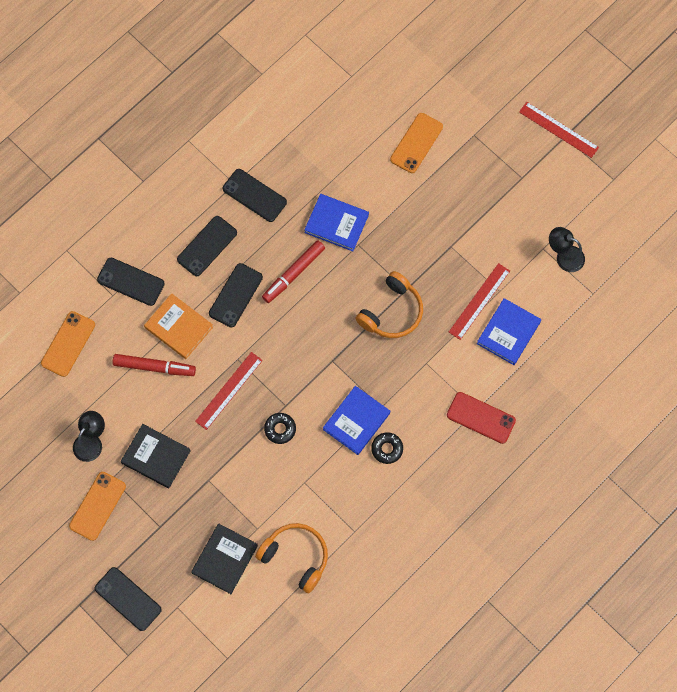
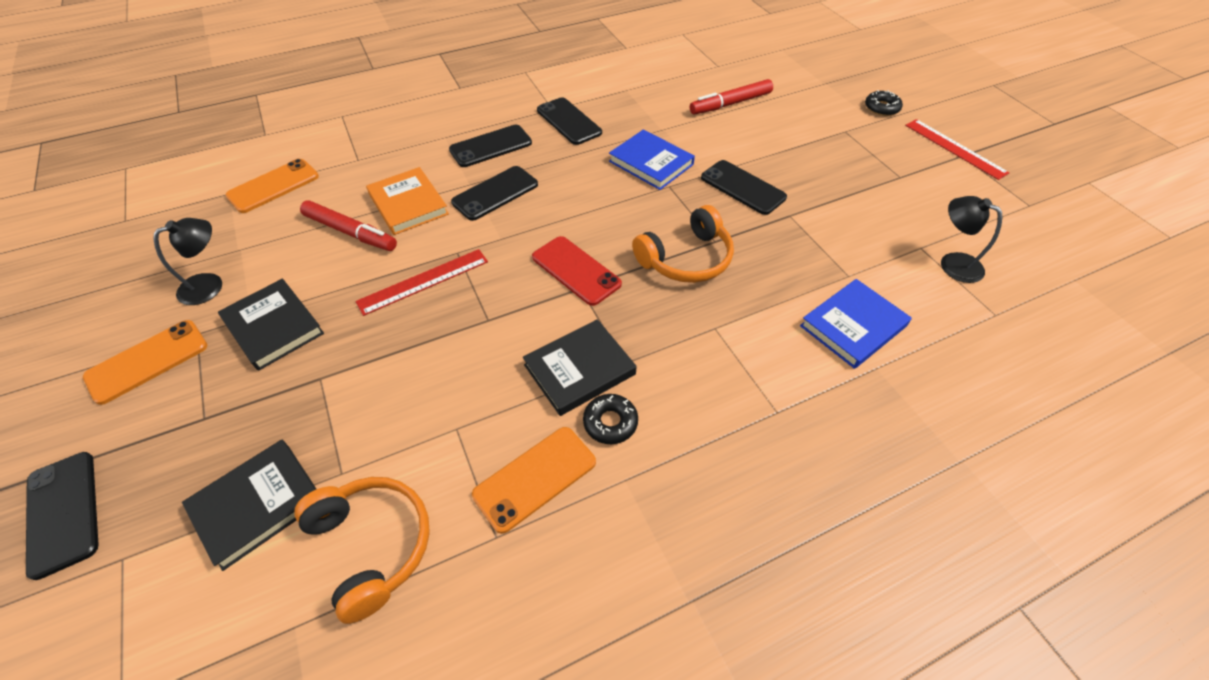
camera: 20 degrees right, 20 degrees down
black phone [97,258,165,306] -> black phone moved to [701,160,787,215]
red marker [262,240,325,303] -> red marker moved to [690,79,773,115]
black donut [264,413,296,444] -> black donut moved to [865,90,903,116]
blue book [323,386,390,455] -> black book [523,319,637,416]
orange phone [390,113,443,173] -> orange phone moved to [472,427,596,534]
red phone [447,392,516,444] -> red phone moved to [532,236,622,306]
red ruler [449,263,510,340] -> none

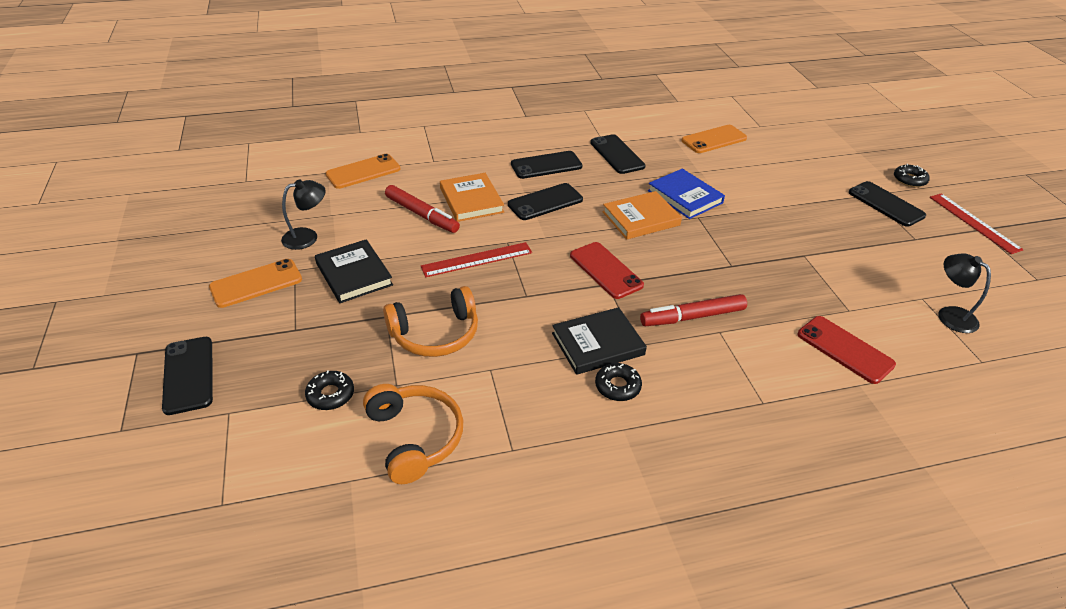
camera: 10 degrees right, 10 degrees down
black book [182,440,316,571] -> black donut [305,370,354,410]
orange phone [472,427,596,534] -> orange phone moved to [681,125,747,153]
orange headphones [632,205,734,283] -> orange headphones moved to [383,286,478,357]
red marker [690,79,773,115] -> red marker moved to [640,294,747,326]
black phone [701,160,787,215] -> black phone moved to [849,181,926,227]
blue book [800,279,912,369] -> red phone [798,316,896,384]
none -> orange book [603,191,682,240]

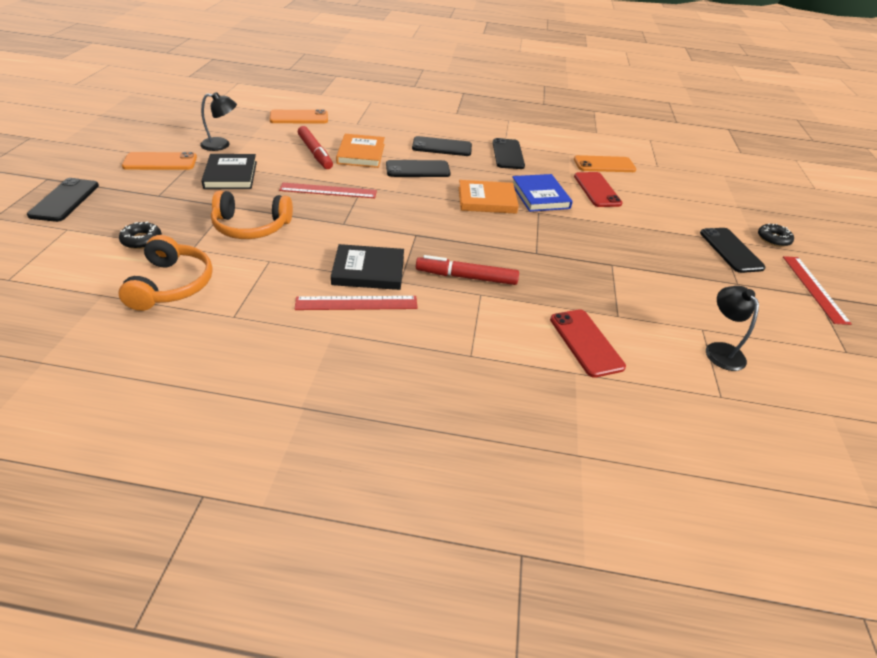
camera: 20 degrees right, 0 degrees up
red phone [570,242,644,299] -> red phone moved to [574,172,623,207]
black donut [595,363,642,401] -> red ruler [295,296,418,310]

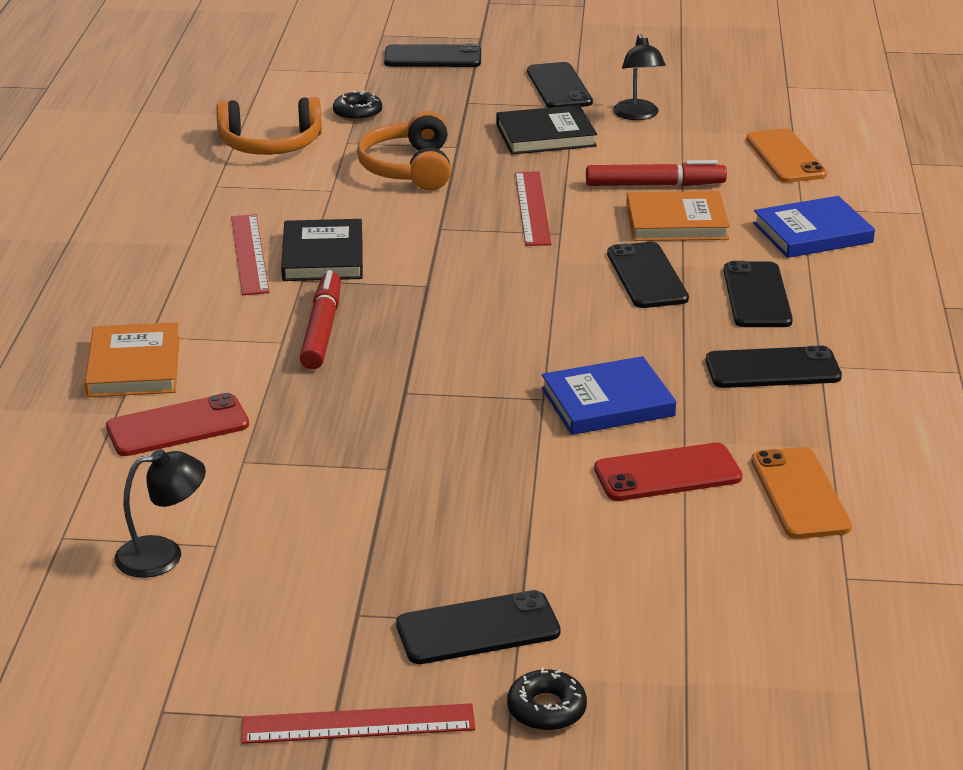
camera: 90 degrees right, 10 degrees down
orange phone [122,152,197,170] -> black phone [527,62,593,108]
red marker [298,126,333,169] -> red marker turned 150 degrees counterclockwise [586,160,727,186]
orange book [459,180,519,214] -> orange book moved to [85,322,180,397]
none -> blue book [753,196,875,258]

